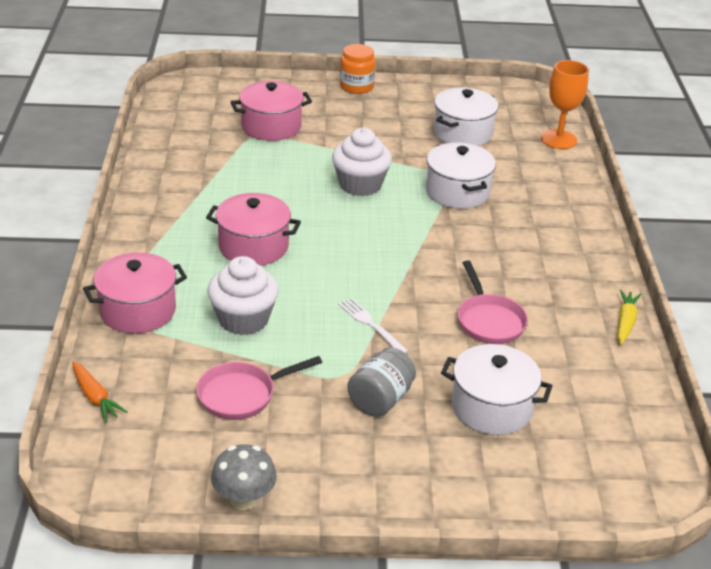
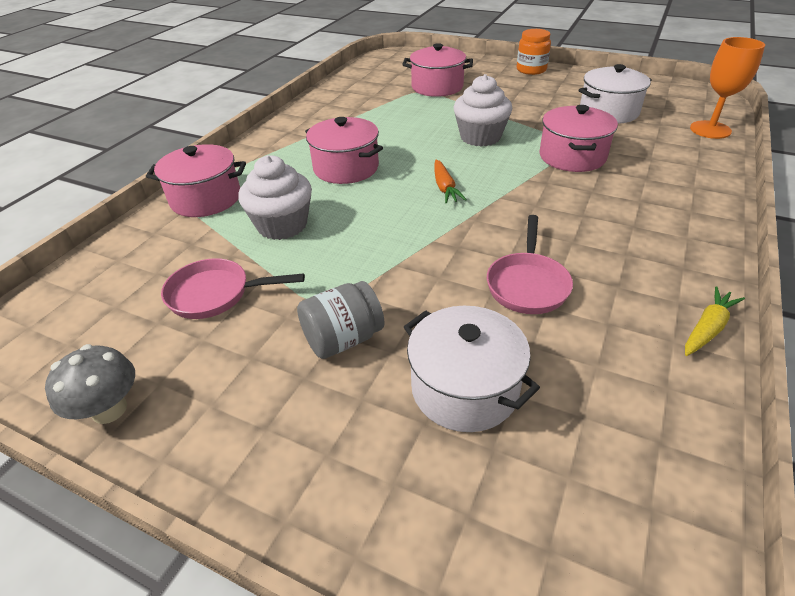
camera: 30 degrees right, 5 degrees up
orange carrot [72,361,128,422] -> orange carrot moved to [434,160,467,203]
white fork [338,298,409,353] -> none
white pot [426,142,496,209] -> pink pot [540,105,618,172]

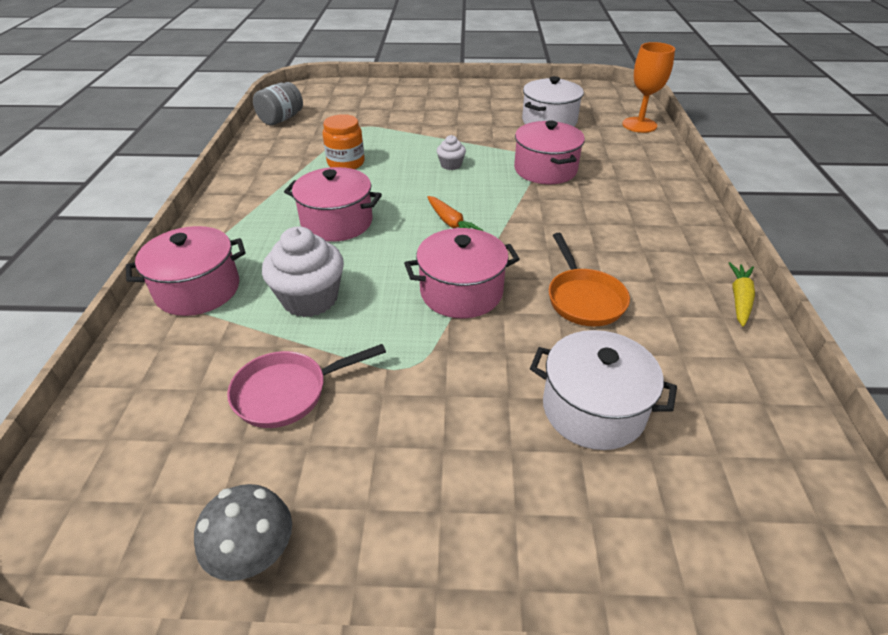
camera: 25 degrees left, 0 degrees up
grey jar [297,281,385,359] -> grey jar moved to [253,82,303,126]
pink pot [402,43,473,97] -> pink pot moved to [404,228,520,318]
white cupcake [453,74,512,147] -> white cupcake [437,135,466,170], size x0.51
pink pan [487,215,573,314] -> orange pan [549,233,630,327]
orange jar [517,29,551,75] -> orange jar moved to [323,114,365,169]

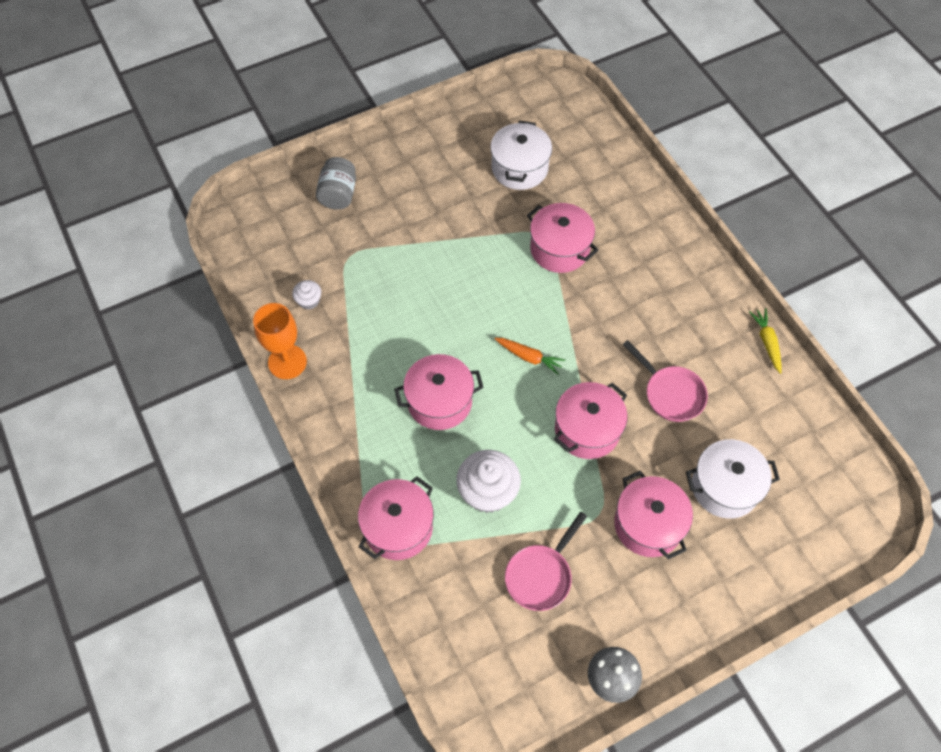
camera: 30 degrees left, 20 degrees up
grey jar [253,82,303,126] -> grey jar moved to [316,157,356,210]
orange jar [323,114,365,169] -> none
white cupcake [437,135,466,170] -> white cupcake moved to [292,280,321,310]
orange pan [549,233,630,327] -> pink pan [622,340,708,422]
orange goblet [622,42,675,133] -> orange goblet moved to [253,303,307,379]
none -> pink pot [614,471,693,559]

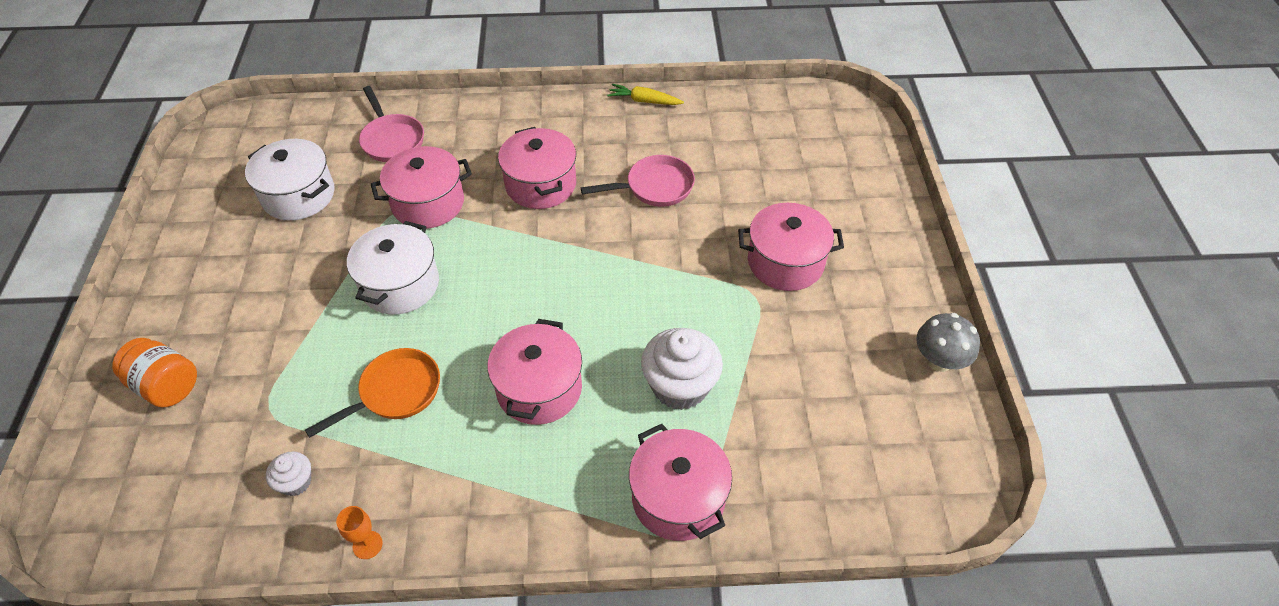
camera: 65 degrees left, 10 degrees down
orange goblet [253,303,307,379] -> orange goblet [336,506,383,559], size x0.50
grey jar [316,157,356,210] -> orange jar [112,338,197,408]
orange carrot [494,338,565,375] -> none
pink pan [505,512,587,611] -> pink pan moved to [359,86,424,162]
pink pot [554,382,627,459] -> pink pot moved to [498,127,576,209]
white pot [686,439,780,519] -> white pot moved to [347,221,439,314]
none -> orange pan [305,348,440,438]

